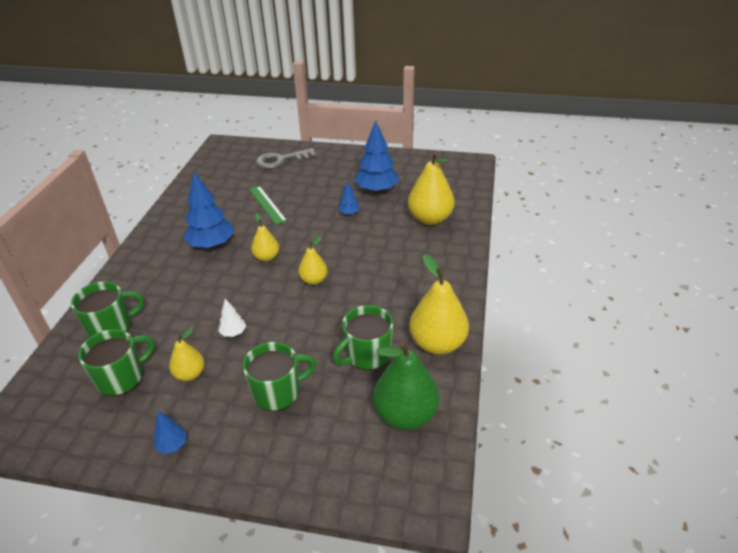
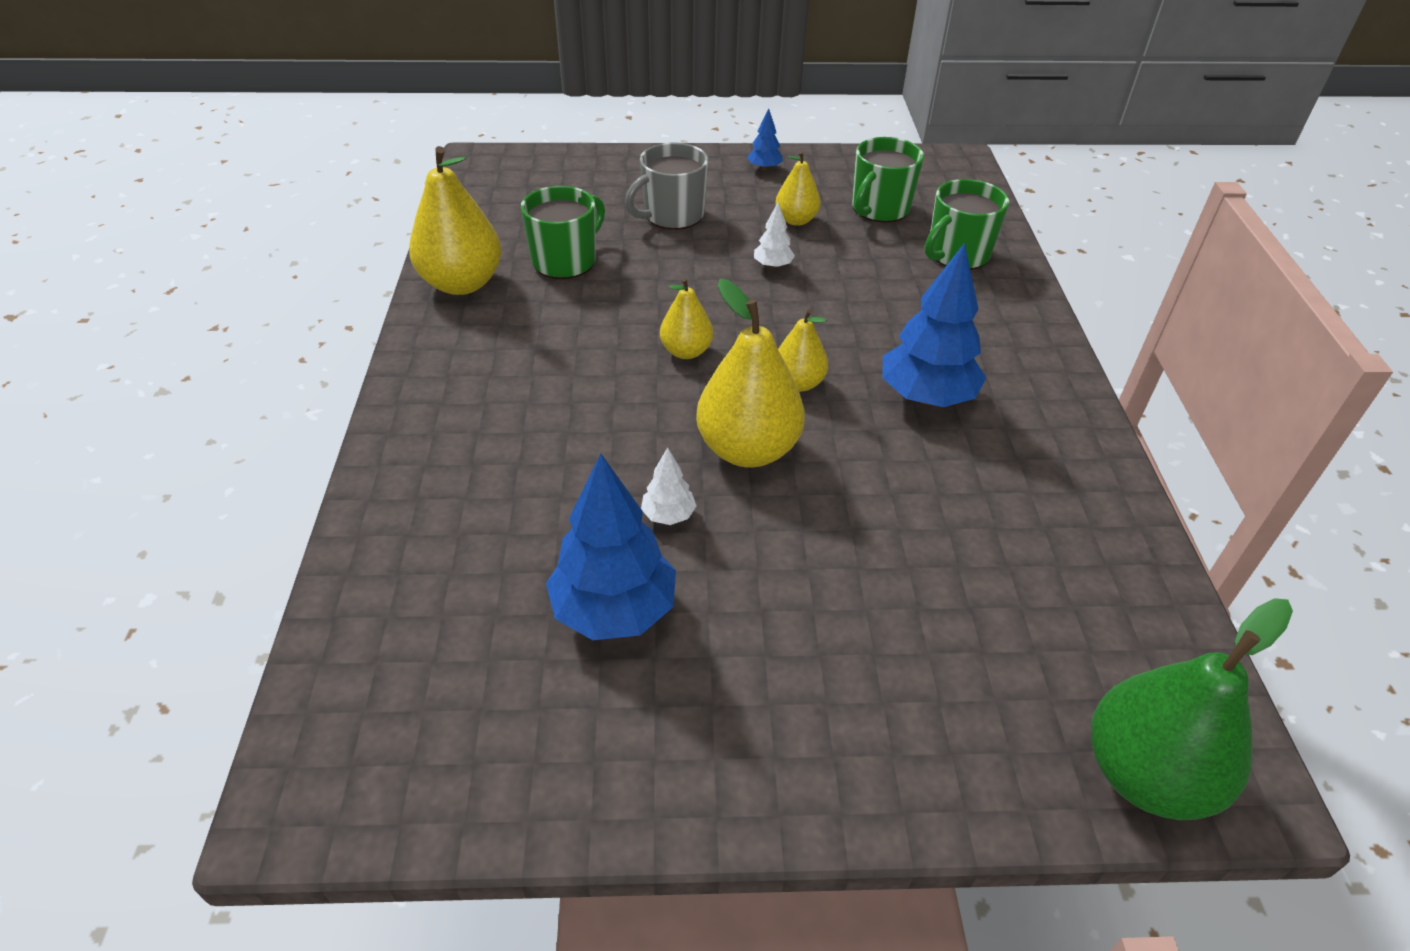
camera: 165 degrees right, 5 degrees up
green mug [243,342,316,411] -> grey mug [625,142,709,230]
green ruler [249,186,287,225] -> none
grey key [256,148,316,169] -> none
blue tree [339,181,360,215] -> white tree [641,447,696,525]
green pear [373,341,439,430] -> green pear moved to [1091,598,1293,820]
yellow pear [408,152,454,225] -> yellow pear moved to [696,278,805,468]

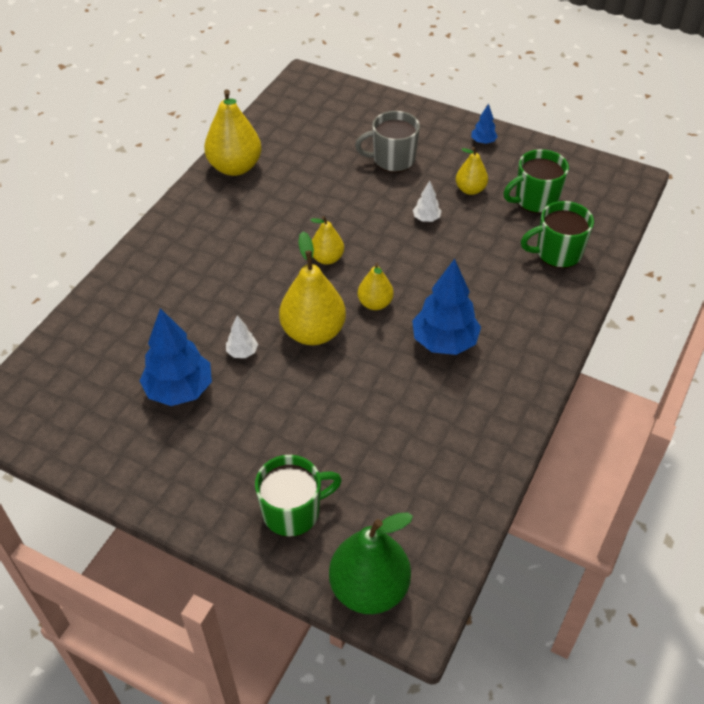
camera: 30 degrees right, 5 degrees up
green mug [521,186,605,279] -> green mug moved to [255,455,342,537]

